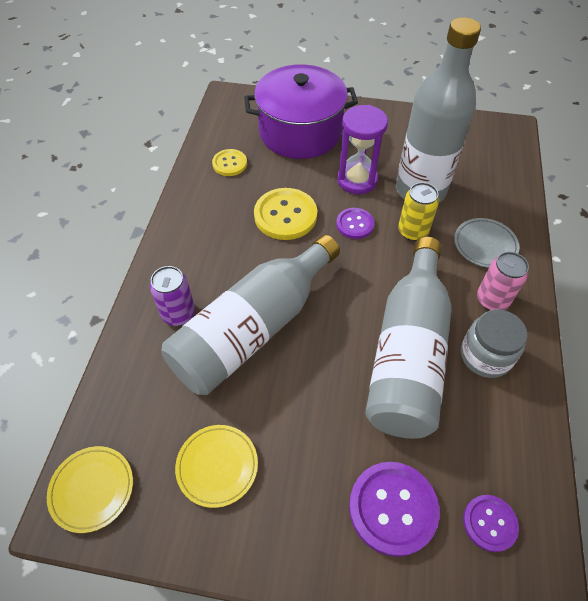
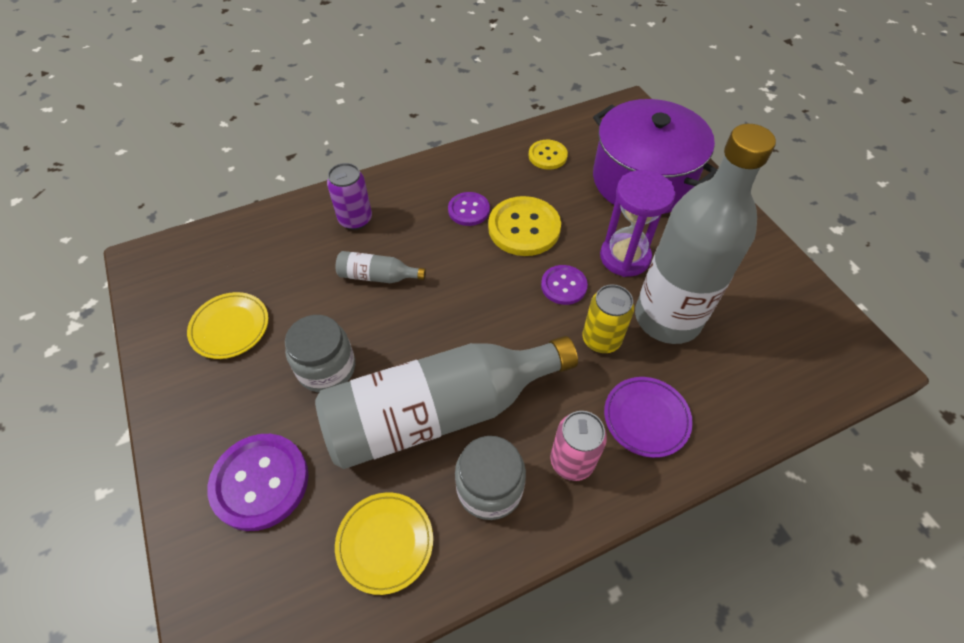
camera: 55 degrees right, 0 degrees up
yellow plate [47,446,133,533] -> yellow plate moved to [335,492,433,595]
grey bottle [161,235,340,395] -> grey bottle [335,251,426,283], size x0.40
grey plate [454,218,519,268] -> purple plate [604,377,693,458]
purple button [463,495,519,552] -> purple button moved to [448,192,490,226]
none -> grey jar [285,315,355,392]

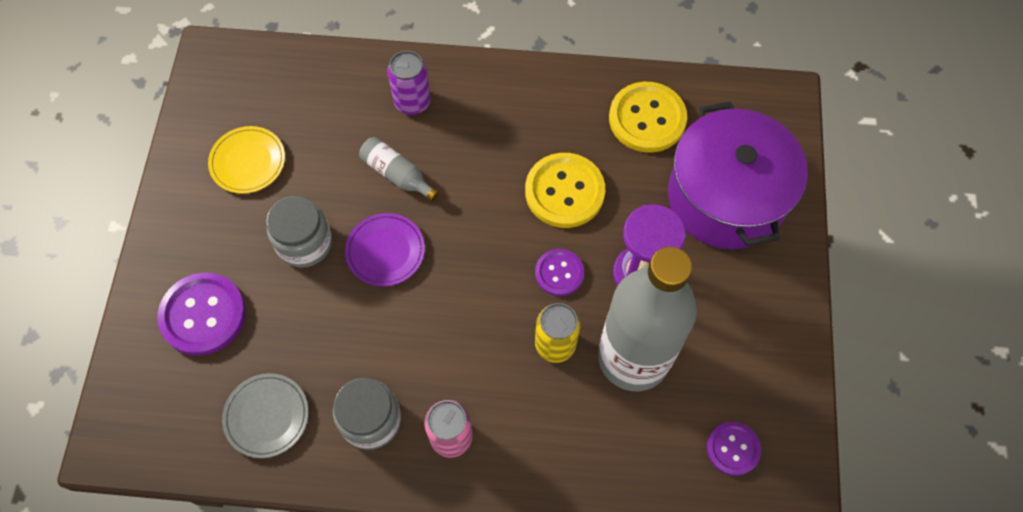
camera: 30 degrees right, 10 degrees up
grey bottle [315,336,578,469] -> none
yellow plate [335,492,433,595] -> grey plate [222,373,309,458]
purple button [448,192,490,226] -> purple button moved to [706,422,761,476]
yellow button [528,140,568,170] -> yellow button [609,82,687,153], size x1.69
purple plate [604,377,693,458] -> purple plate moved to [345,213,425,286]

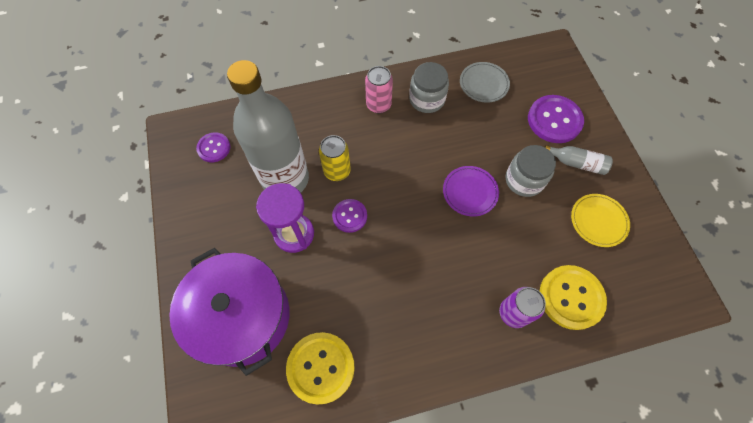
camera: 160 degrees right, 0 degrees up
grey bottle [359,137,439,202] -> grey bottle moved to [545,145,613,175]
yellow button [525,153,605,228] -> yellow button moved to [540,265,607,330]

